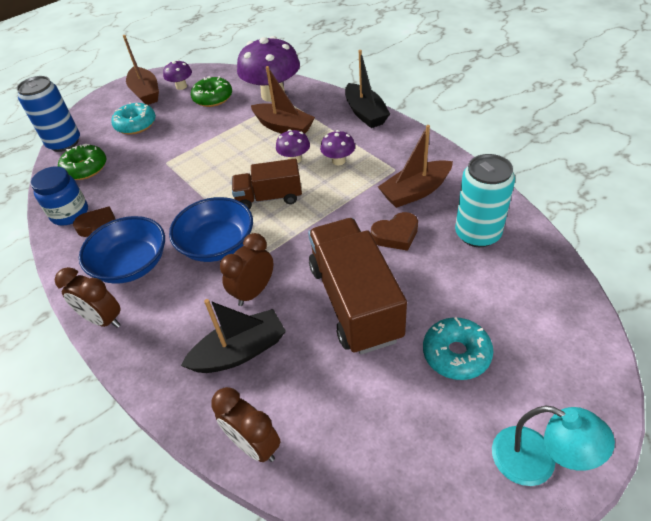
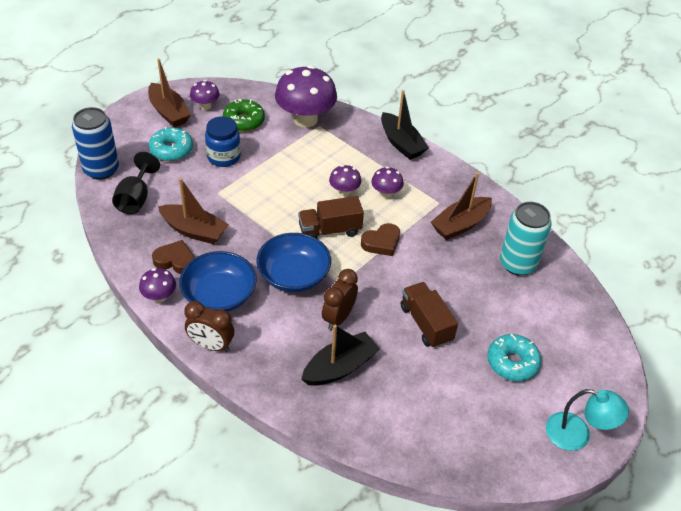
camera: 15 degrees left, 0 degrees up
blue jar [31,166,88,225] -> blue jar moved to [205,116,241,167]
green donut [58,144,106,180] -> black goblet [112,152,160,214]
brown clock [211,387,281,462] -> none
brown boat [251,66,315,134] -> brown boat moved to [158,178,229,244]
brown truck [308,218,407,355] -> brown truck [401,282,458,348], size x0.60
brown heart [371,212,418,251] -> brown heart moved to [361,223,400,256]
none -> purple mushroom [139,268,176,303]

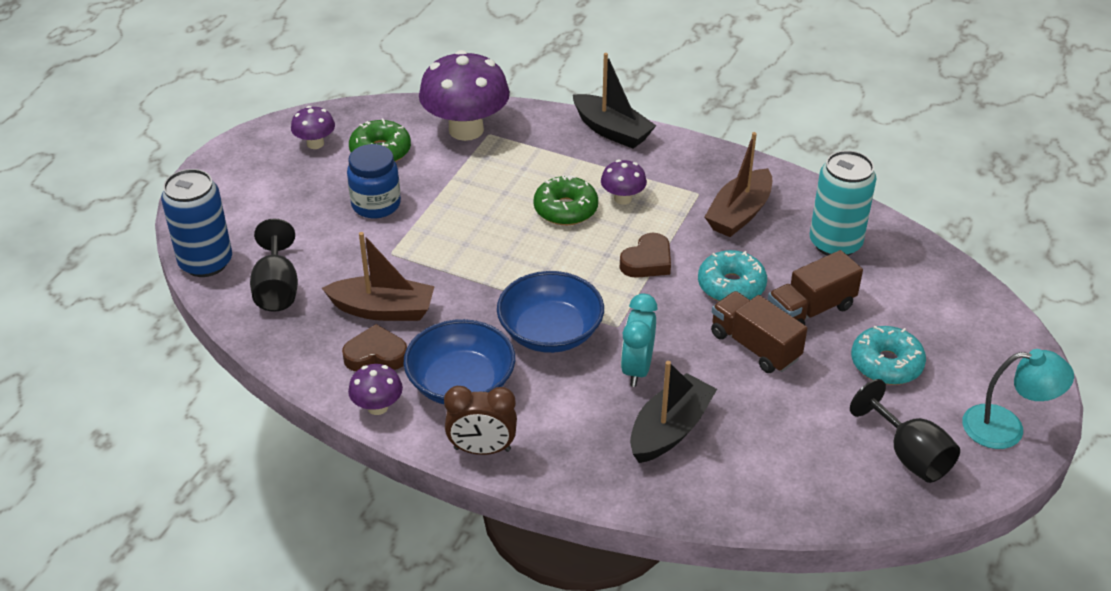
camera: 15 degrees left, 5 degrees down
brown boat [148,58,191,127] -> none
turquoise donut [149,127,193,161] -> turquoise donut moved to [698,250,767,301]
brown truck [298,196,364,238] -> brown truck moved to [768,250,863,325]
brown clock [322,269,358,330] -> turquoise clock [621,294,658,387]
purple mushroom [329,165,361,196] -> green donut [534,175,598,225]
none -> black goblet [850,379,960,483]

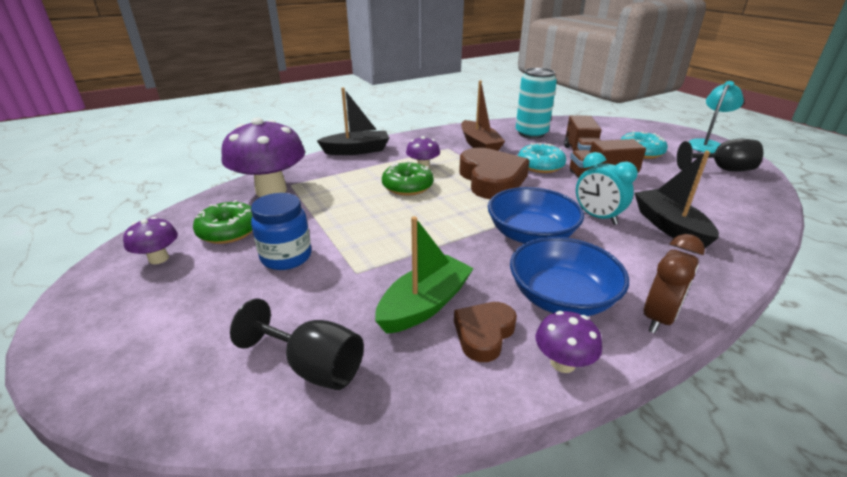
camera: 55 degrees left, 10 degrees down
blue can [161,169,232,277] -> none
brown boat [322,232,435,321] -> green boat [375,216,474,334]
brown heart [620,232,671,278] -> brown heart [459,148,530,199], size x1.81

